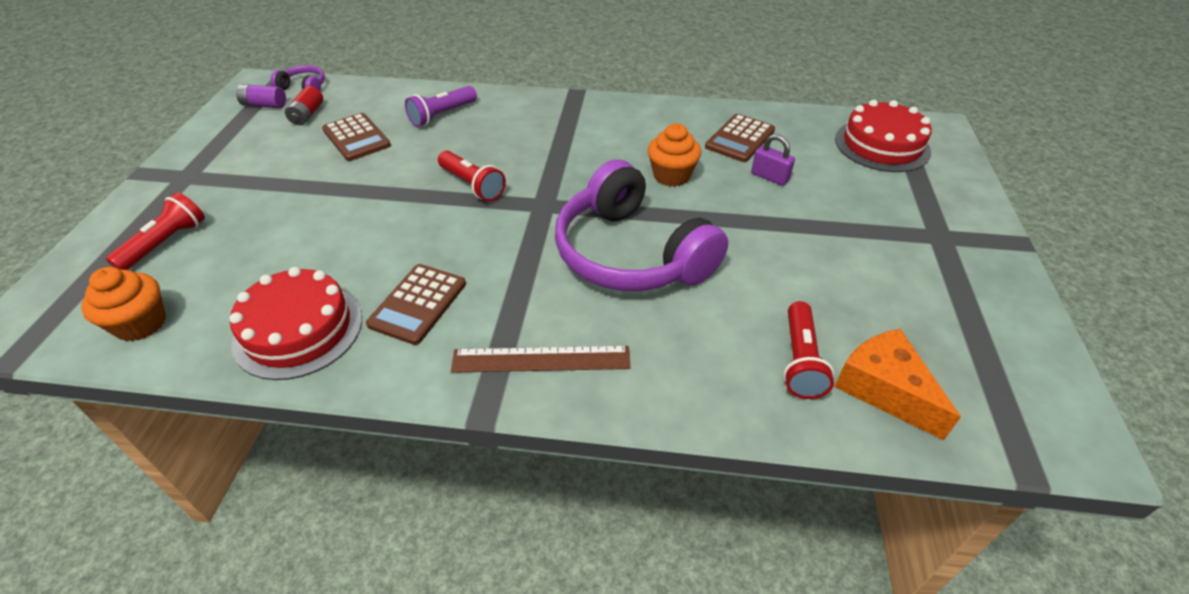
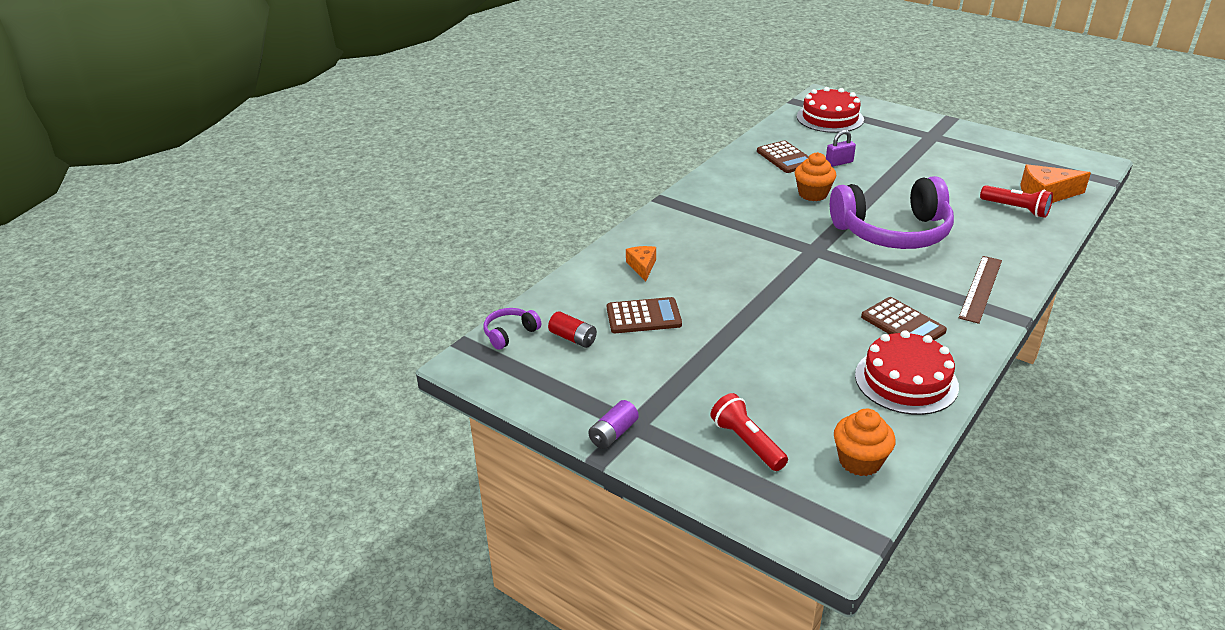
camera: 60 degrees left, 10 degrees down
purple battery [236,84,286,108] -> purple battery moved to [588,400,639,449]
purple flashlight [405,86,477,127] -> orange cheese [626,246,656,282]
red flashlight [438,151,506,201] -> none

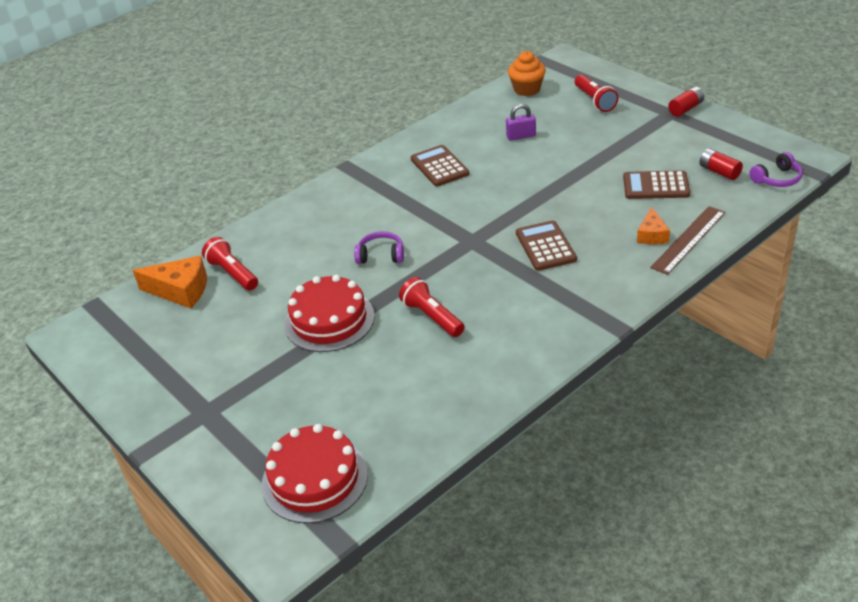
camera: 165 degrees left, 5 degrees up
purple battery [588,400,639,449] -> red battery [668,87,704,117]
brown calculator [757,140,809,173] -> brown calculator moved to [516,220,577,271]
orange cupcake [795,152,836,201] -> red flashlight [399,277,465,337]
purple padlock [826,130,856,167] -> purple padlock moved to [506,104,536,141]
purple headphones [830,176,954,249] -> purple headphones [354,231,404,264], size x0.41
red cake [855,330,959,415] -> red cake moved to [284,275,375,352]
brown ruler [958,256,1002,324] -> brown ruler moved to [650,206,725,275]

